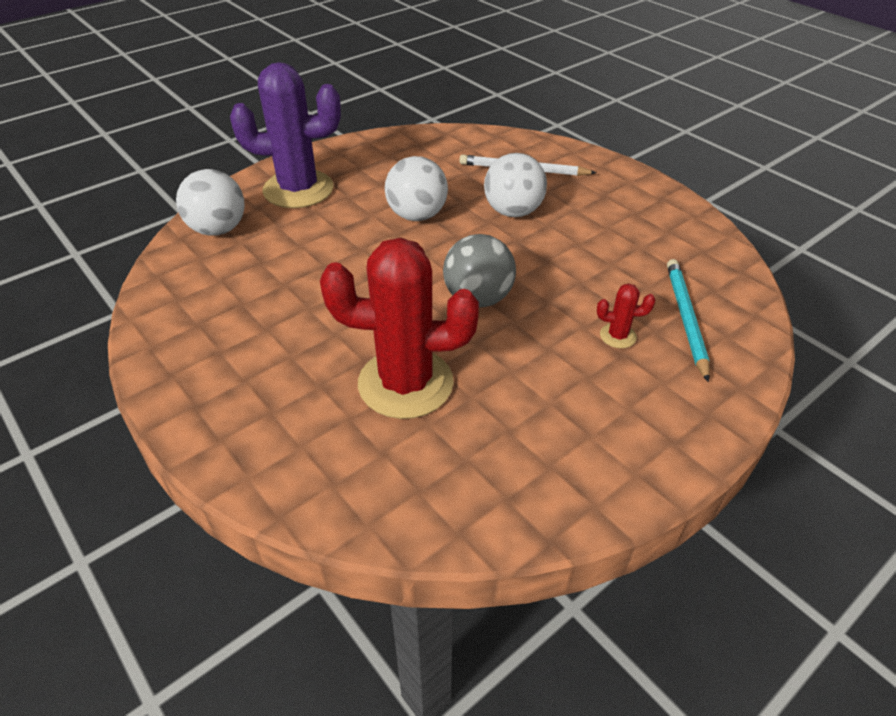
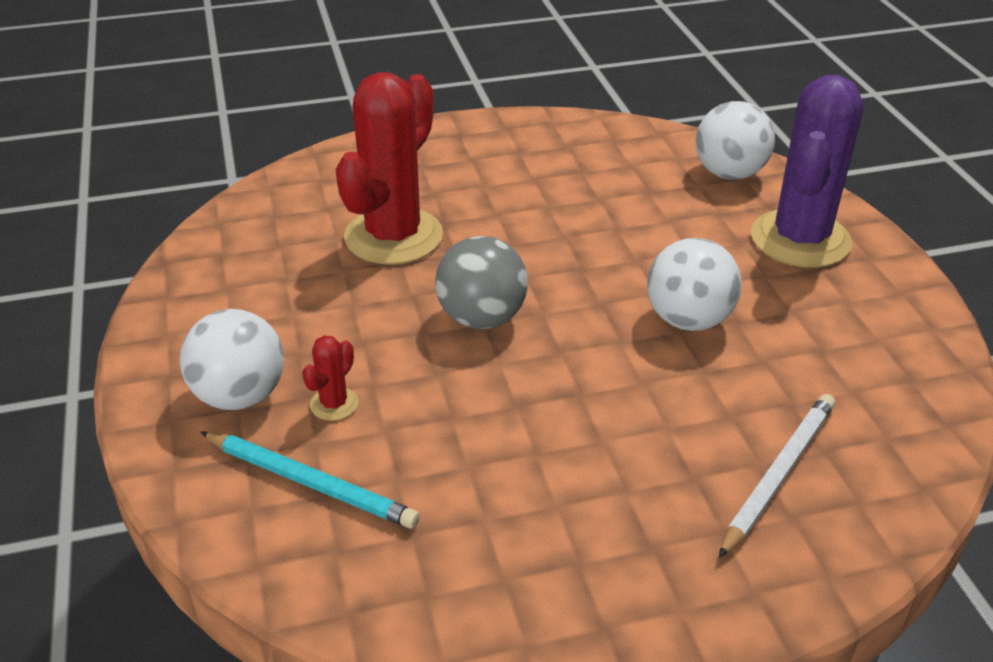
camera: 115 degrees right, 5 degrees down
white ball [484,153,547,217] -> white ball moved to [180,309,284,410]

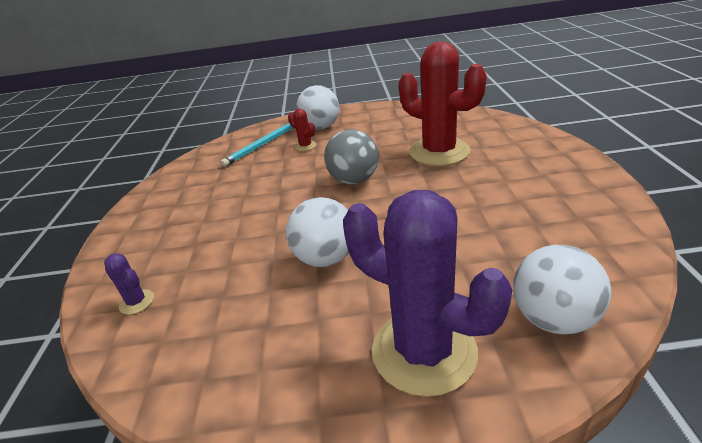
camera: 105 degrees right, 5 degrees down
white pencil [719,394,835,558] -> none
none -> purple cactus [104,253,154,315]

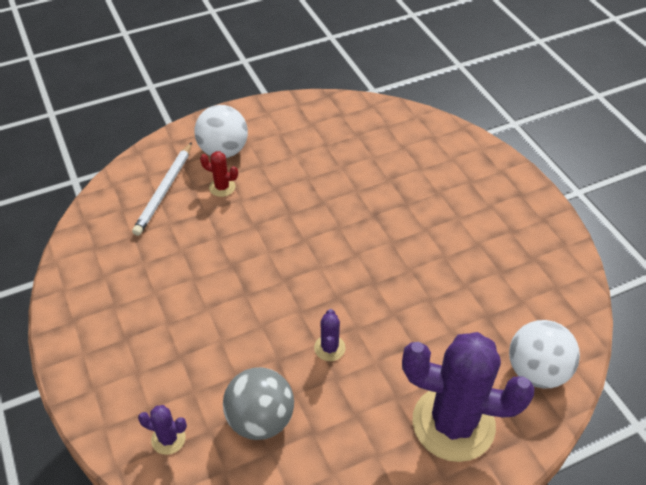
camera: 25 degrees left, 15 degrees up
turquoise pencil [220,123,293,167] -> white pencil [132,142,192,236]
white ball [286,197,349,267] -> purple cactus [314,309,346,361]
grey ball [324,129,379,184] -> grey ball moved to [223,367,294,440]
red cactus [399,42,487,166] -> none

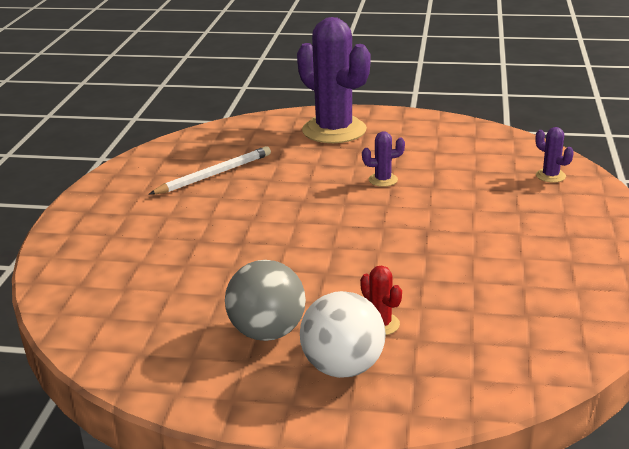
camera: 145 degrees left, 20 degrees down
white pencil [132,142,192,236] -> white pencil moved to [149,146,271,195]
grey ball [223,367,294,440] -> grey ball moved to [225,260,306,341]
purple cactus [314,309,346,361] -> purple cactus turned 45 degrees clockwise [362,132,405,187]
white ball [509,320,580,388] -> none

